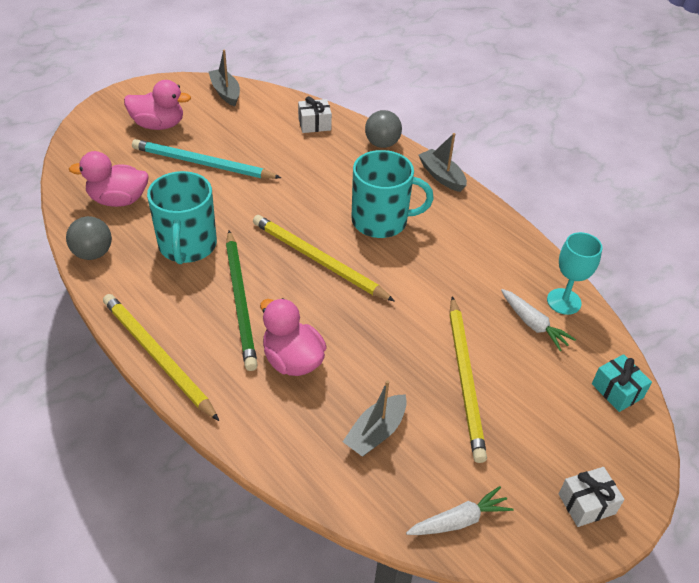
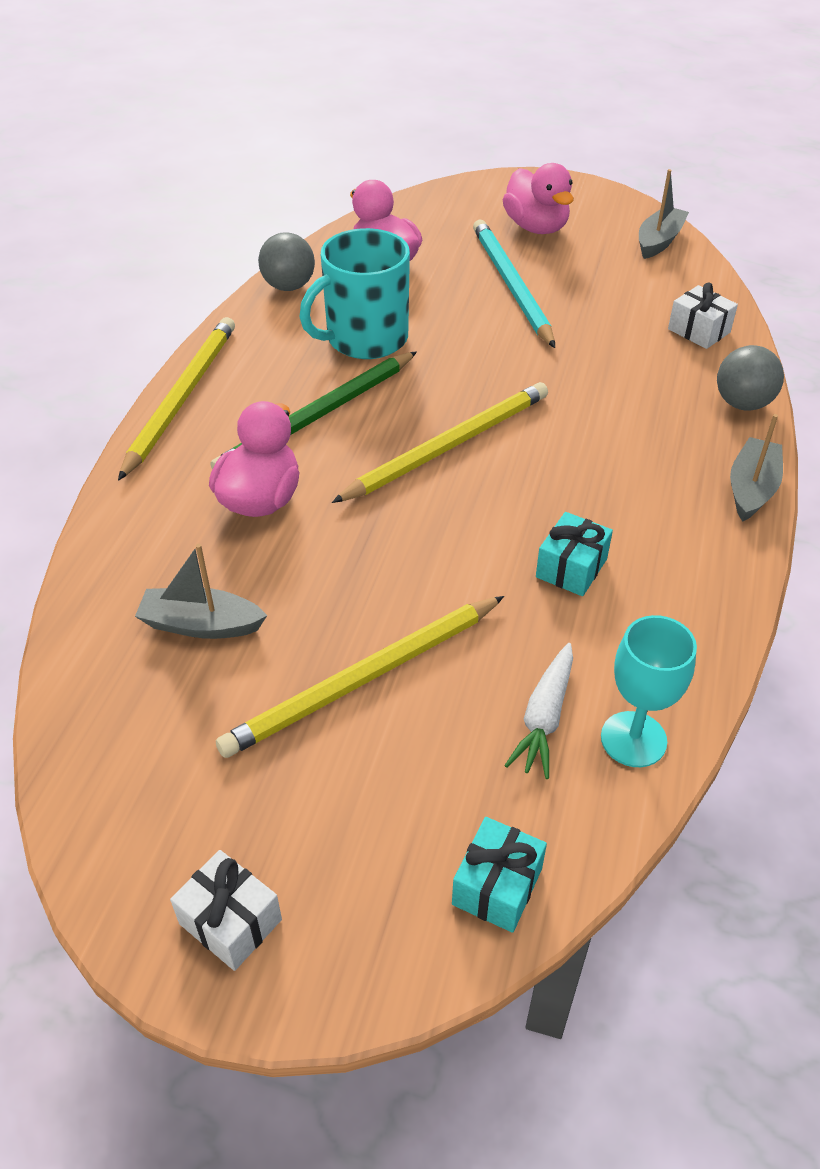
camera: 60 degrees right, 0 degrees up
yellow pencil [253,215,395,302] -> yellow pencil turned 45 degrees clockwise [332,382,548,503]
turquoise mug [352,150,434,238] -> none
white carrot [406,486,514,535] -> none
none -> turquoise gift [536,512,613,596]

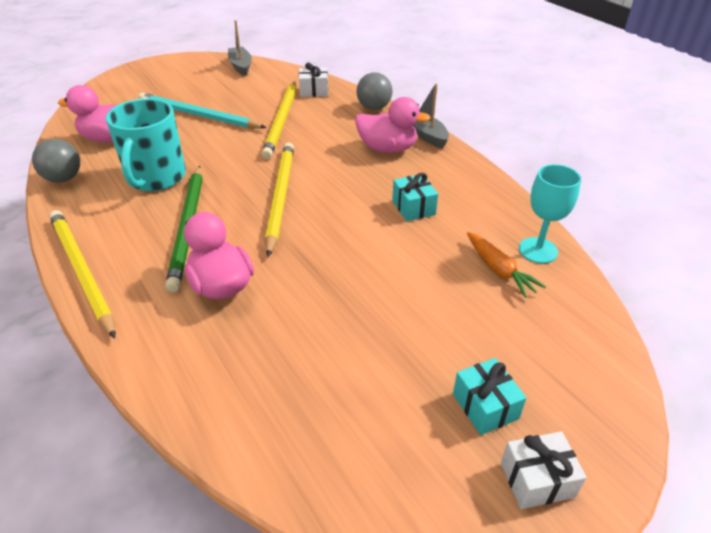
camera: 50 degrees left, 5 degrees down
grey boat [135,544,267,639] -> none
yellow pencil [216,596,504,758] -> yellow pencil moved to [262,81,297,159]
turquoise gift [452,817,547,933] -> turquoise gift moved to [453,358,527,435]
pink duck [503,163,574,234] -> pink duck moved to [355,97,431,153]
white carrot [504,643,573,779] -> orange carrot [467,232,546,298]

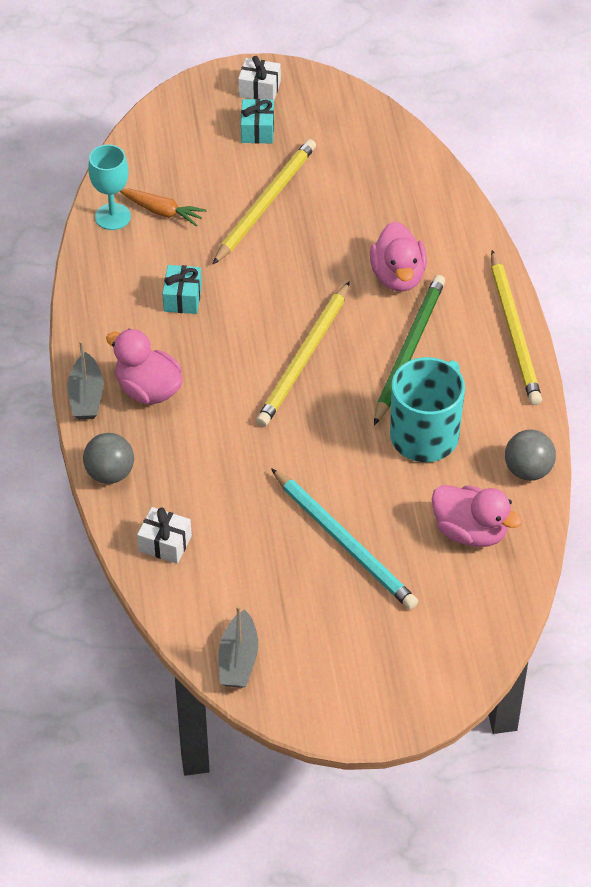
camera: 155 degrees left, 10 degrees up
yellow pencil [262,81,297,159] -> yellow pencil moved to [212,139,316,265]
orange carrot [467,232,546,298] -> orange carrot turned 120 degrees clockwise [120,189,207,227]

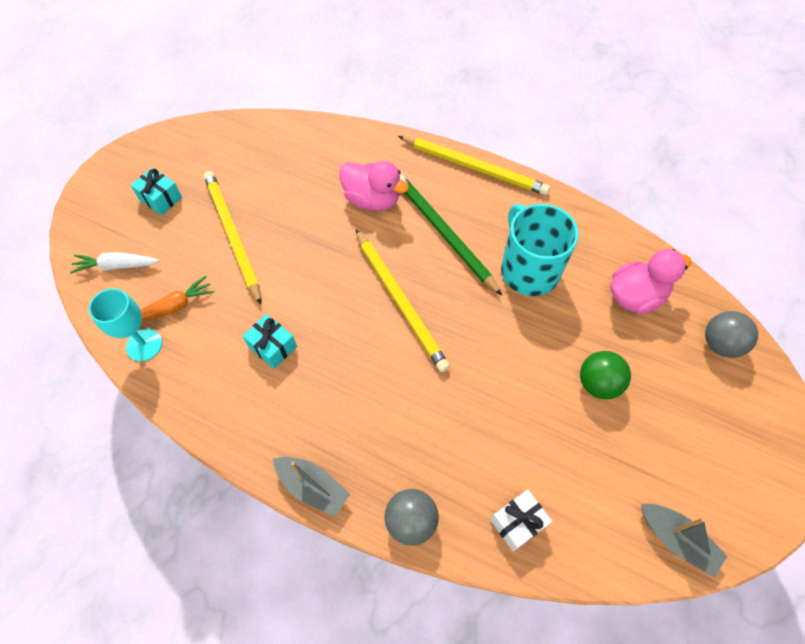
camera: 55 degrees left, 10 degrees up
pink duck [106,329,183,404] -> none
white gift [238,56,281,100] -> none
turquoise pencil [271,468,418,610] -> green ball [580,351,631,400]
grey ball [505,430,556,481] -> grey ball moved to [705,311,758,358]
none -> white carrot [70,252,159,274]

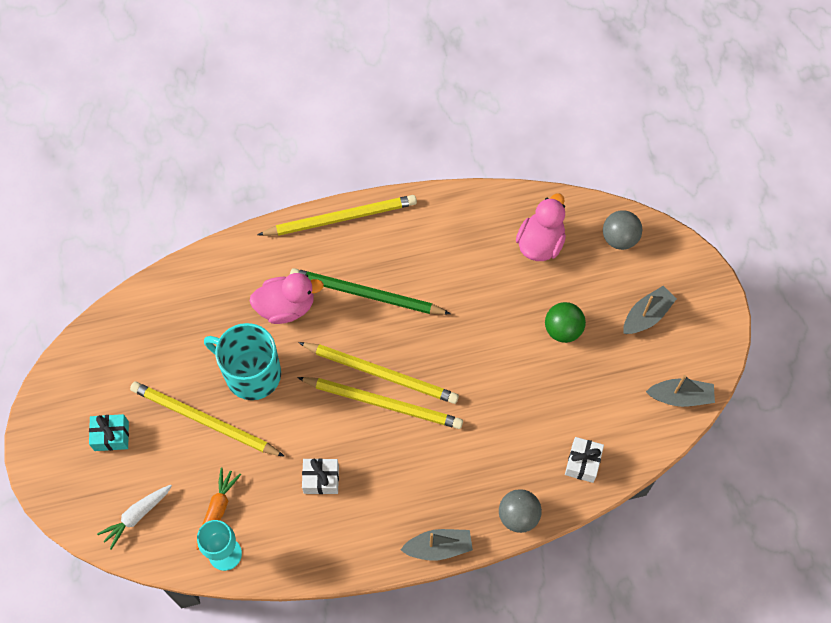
camera: 40 degrees left, 5 degrees up
turquoise gift [243,314,297,369] -> white gift [302,458,339,494]
turquoise mug [501,204,579,296] -> turquoise mug moved to [204,323,281,400]
none -> yellow pencil [297,377,463,429]
none -> grey boat [623,286,677,334]

